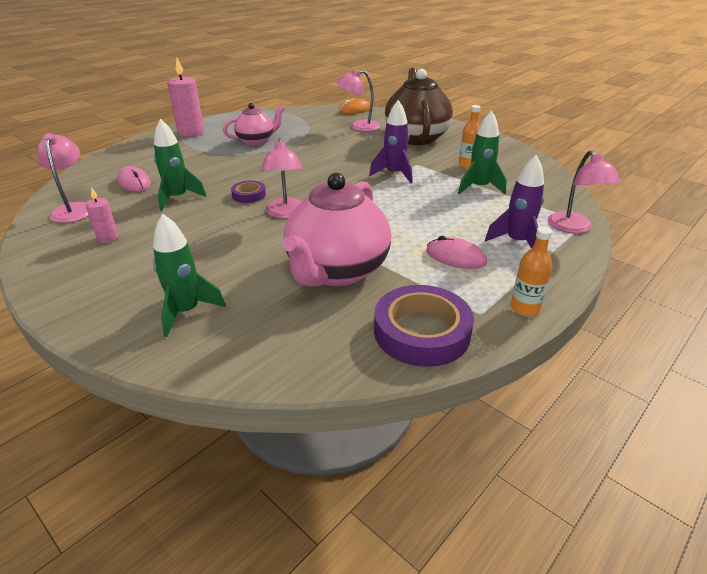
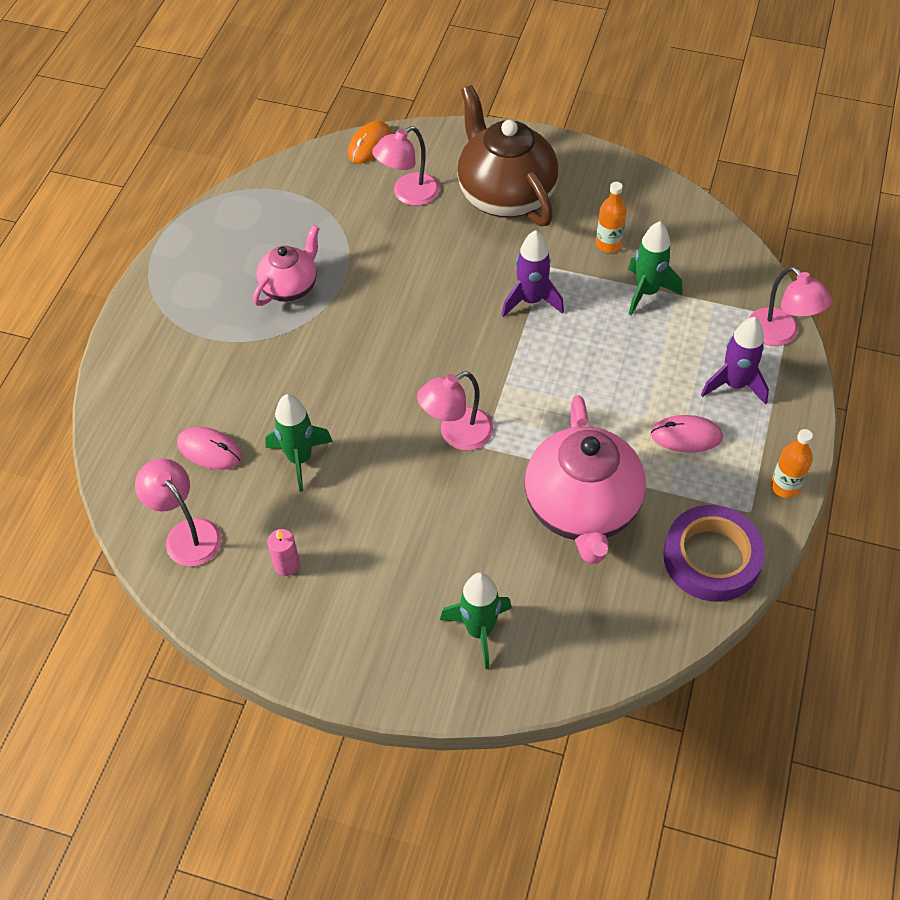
camera: 25 degrees left, 20 degrees up
pink candle [167,58,204,137] -> none
purple tape [231,181,266,203] -> none
pink lamp [261,138,303,218] -> pink lamp turned 90 degrees clockwise [417,371,493,450]

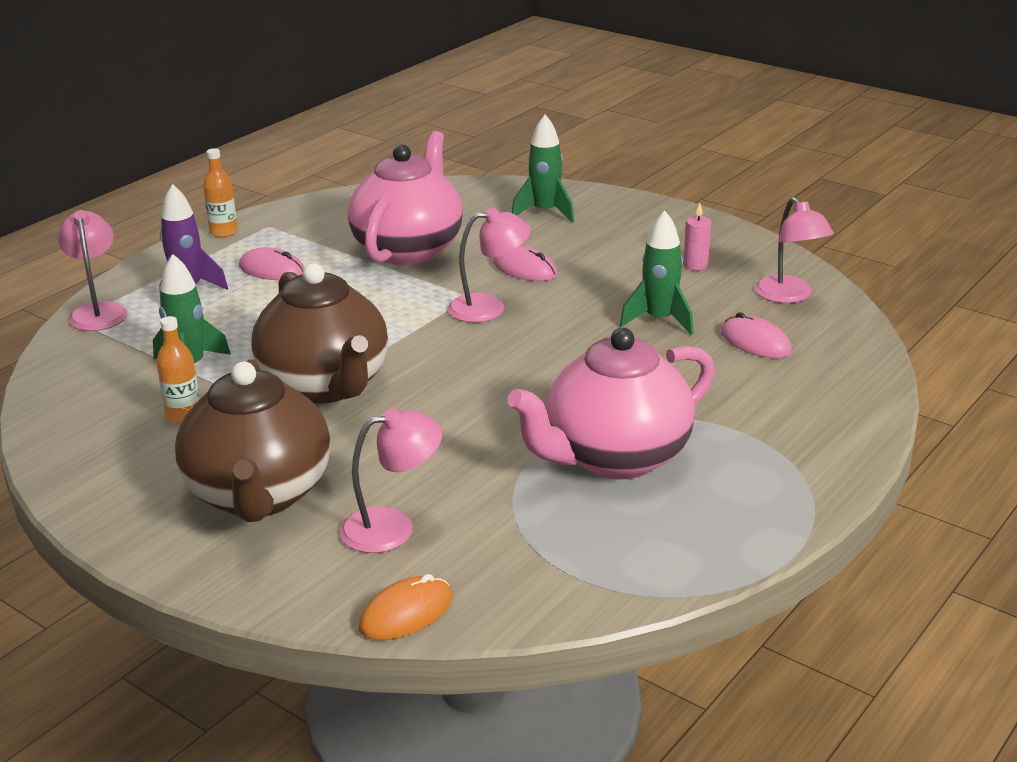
camera: 160 degrees left, 25 degrees down
pink teapot [253,225,320,306] -> pink teapot [507,328,715,479], size x1.76
purple rocket [502,230,564,317] -> brown teapot [252,263,388,404]
purple tape [663,505,765,602] -> none
none -> pink mouse [494,246,557,281]

